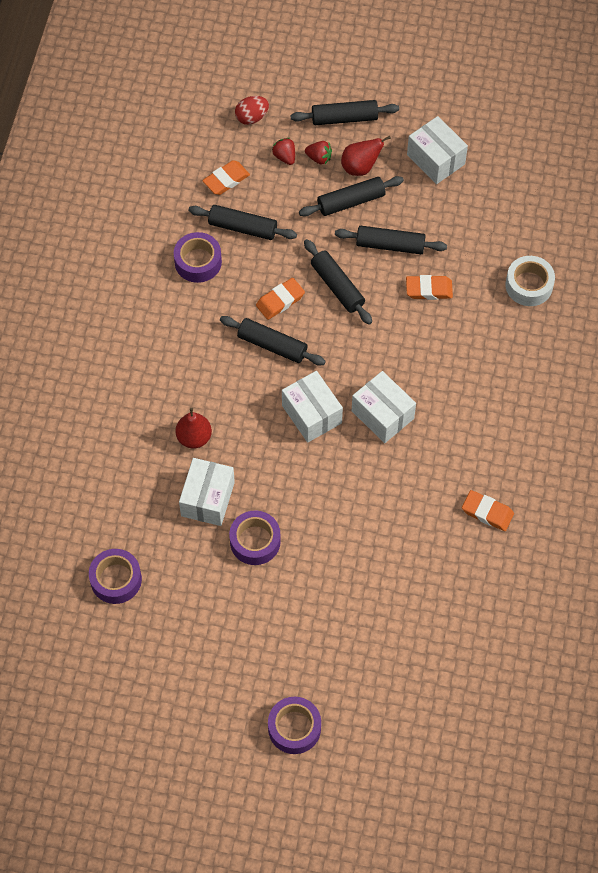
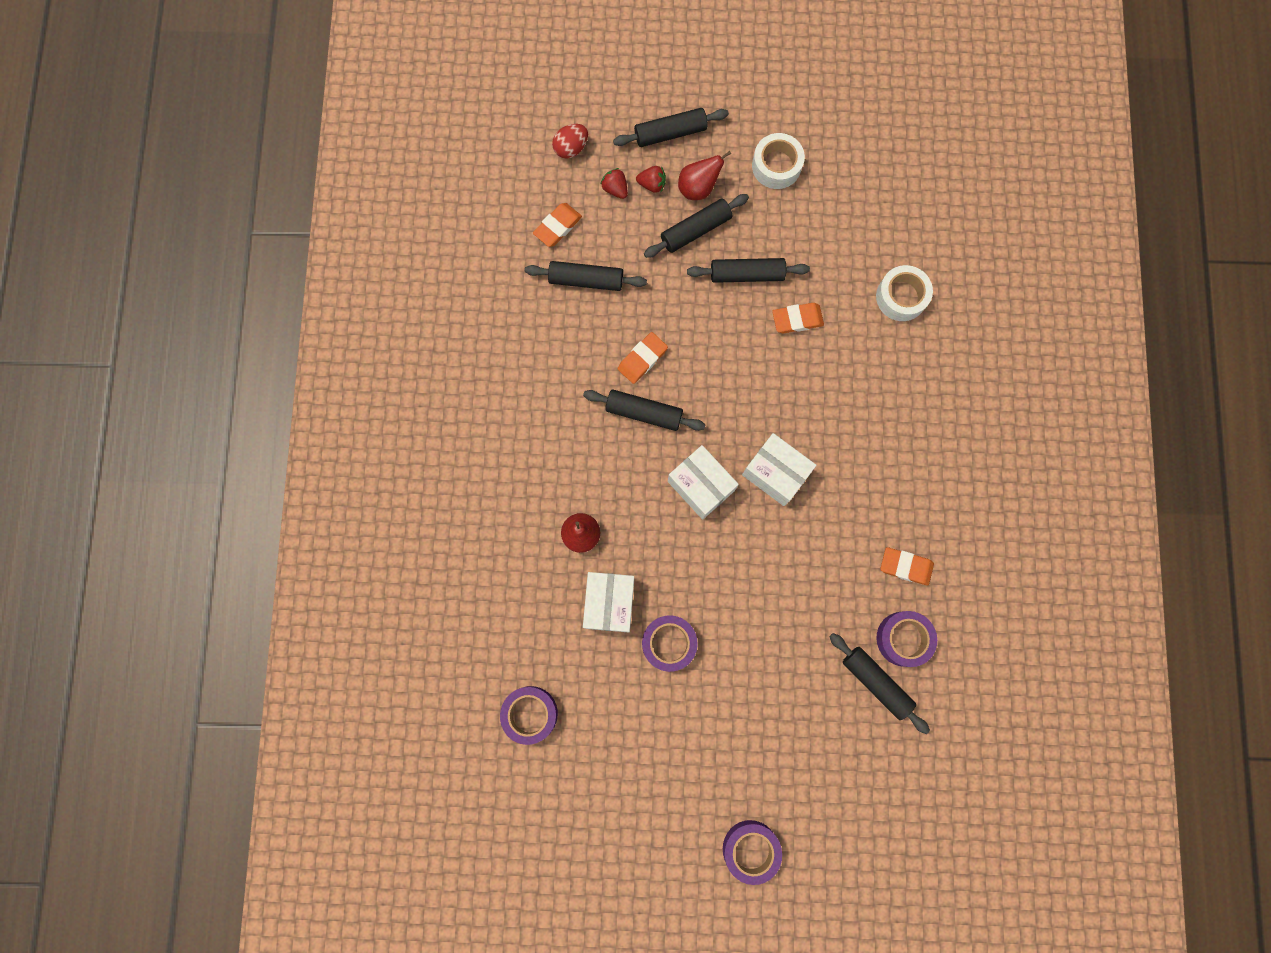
camera: 10 degrees left, 15 degrees up
purple tape [174,232,222,283] -> purple tape moved to [876,611,937,667]
black rolling pin [304,239,372,325] -> black rolling pin moved to [829,633,930,734]
white box [407,116,468,184] -> white tape [752,133,805,189]

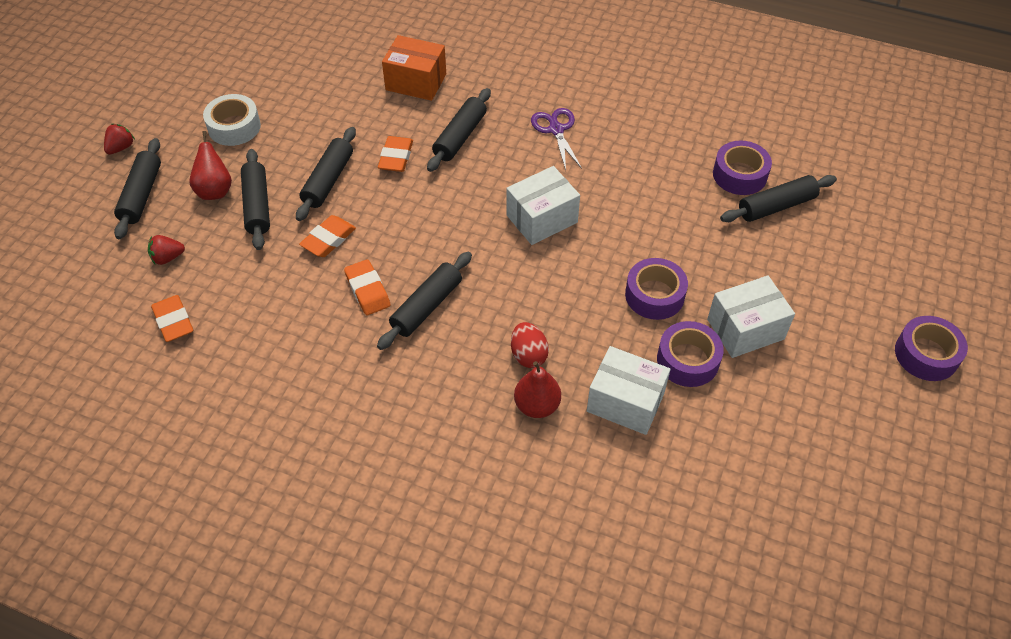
camera: 70 degrees left, 25 degrees down
purple tape [500,686,558,745] -> purple tape moved to [625,258,688,320]
black rolling pin [525,261,647,291] -> black rolling pin moved to [427,88,491,172]
red egg [552,124,588,159] -> red egg moved to [511,322,549,368]
red strawberry [636,166,666,193] -> red strawberry moved to [104,124,135,155]
white box [668,445,739,520] -> white box moved to [707,275,795,358]
white tape [876,265,933,321] -> orange box [382,35,446,101]
orange eraser [880,547,934,585] -> orange eraser moved to [299,215,356,257]
none -> purple scissors [531,108,582,170]

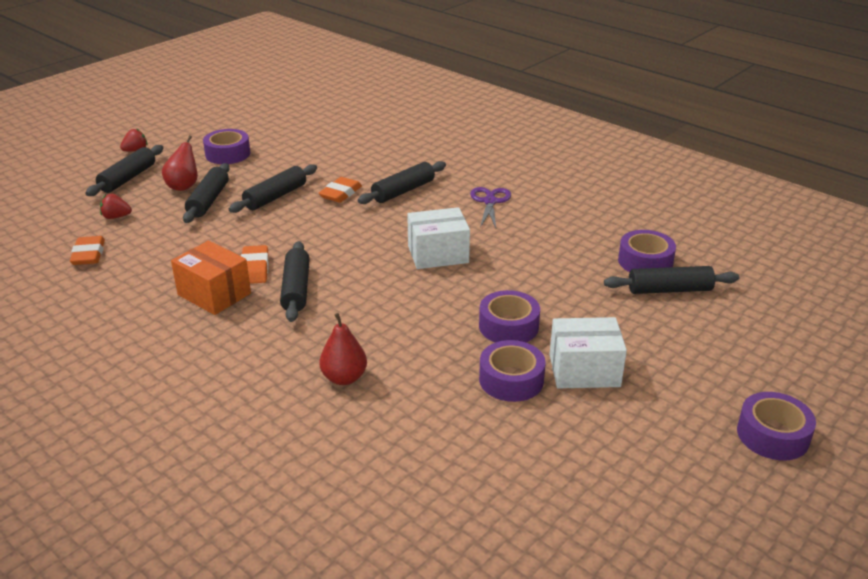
camera: 20 degrees right, 20 degrees down
white tape [203,94,261,146] -> purple tape [203,129,250,164]
orange eraser [299,215,356,257] -> none
black rolling pin [377,252,472,350] -> black rolling pin turned 60 degrees counterclockwise [280,241,310,322]
orange box [382,35,446,101] -> orange box moved to [171,241,251,315]
red egg [511,322,549,368] -> none
white box [587,346,671,435] -> none

